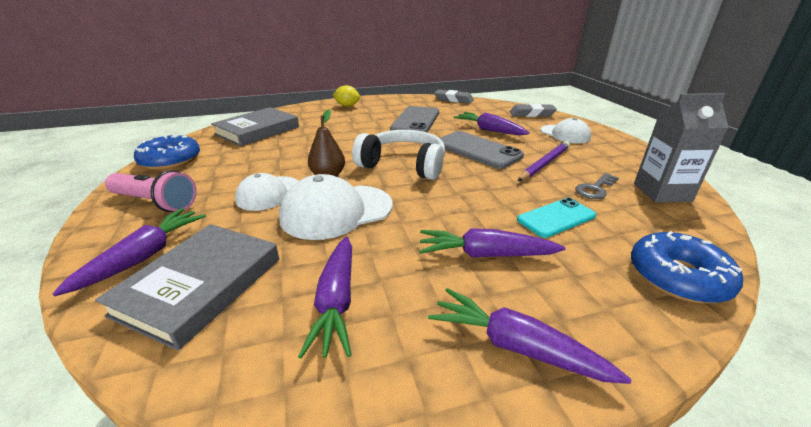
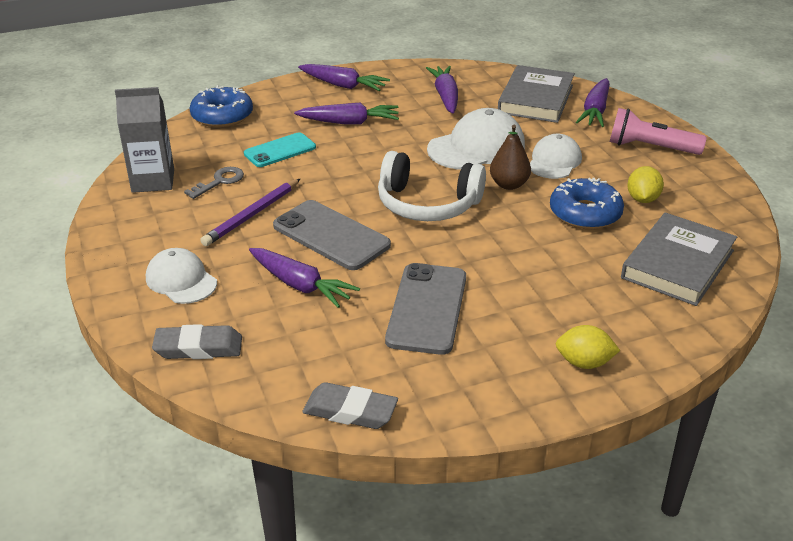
camera: 175 degrees right, 5 degrees up
blue donut [134,134,200,170] -> blue donut moved to [550,178,624,229]
none -> yellow lemon [627,166,664,203]

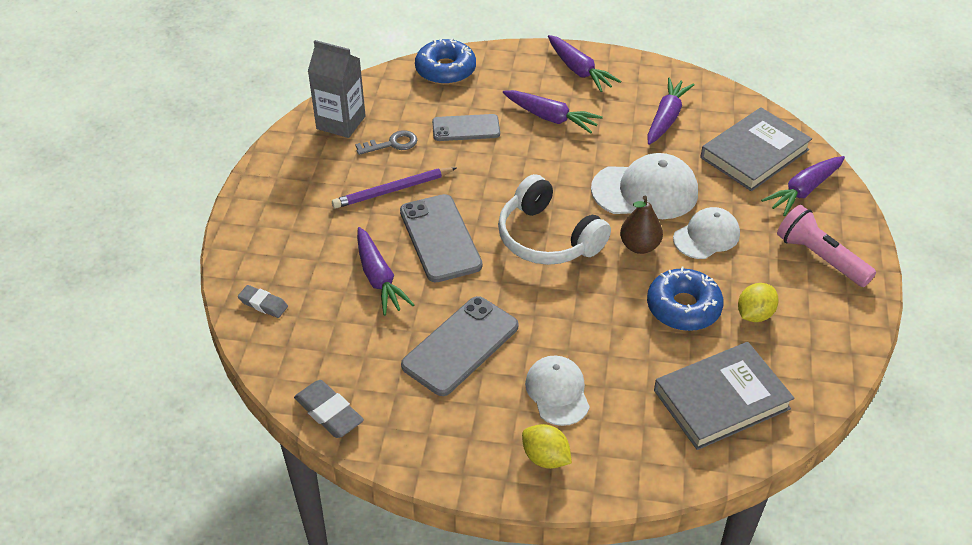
camera: 30 degrees right, 10 degrees up
white cap [146,248,217,304] -> white cap moved to [525,356,590,426]
grey eraser [152,324,242,359] -> grey eraser [238,285,288,318], size x0.66
turquoise phone [244,132,316,167] -> grey phone [432,114,500,141]

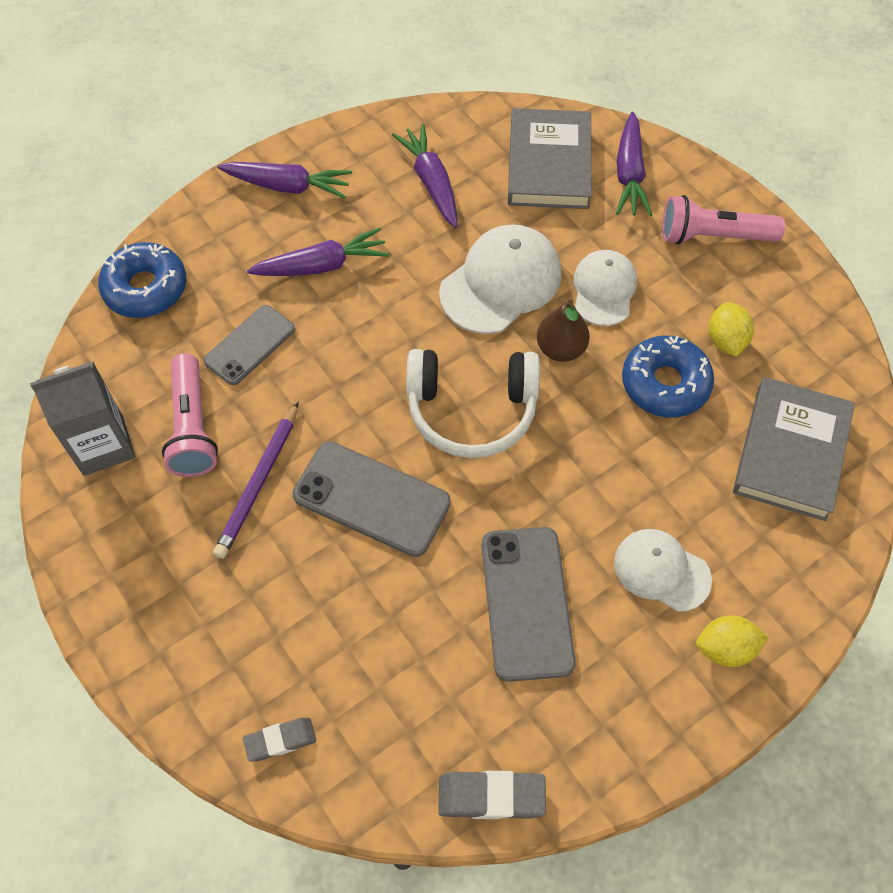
camera: 45 degrees left, 15 degrees up
grey key [355,130,417,155] -> pink flashlight [162,353,218,477]
purple carrot [357,227,414,316] -> none

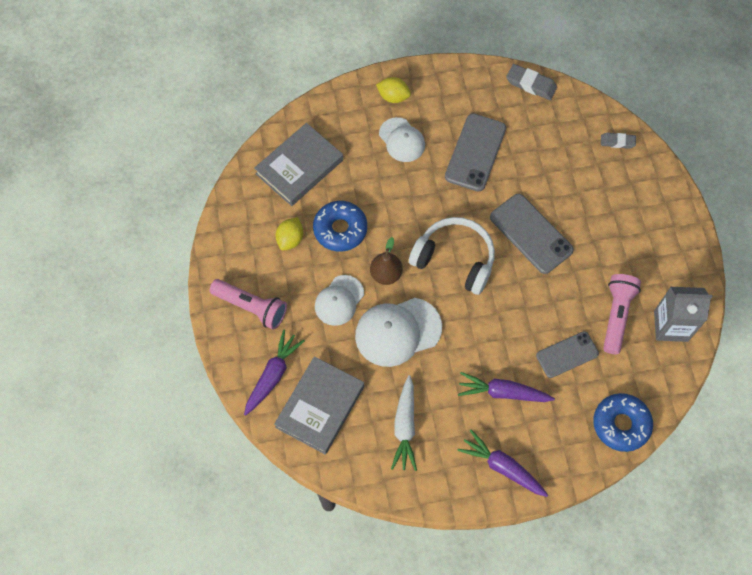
camera: 155 degrees left, 5 degrees up
purple pencil [213,402,299,559] -> none
purple carrot [392,124,457,228] -> white carrot [391,375,417,471]

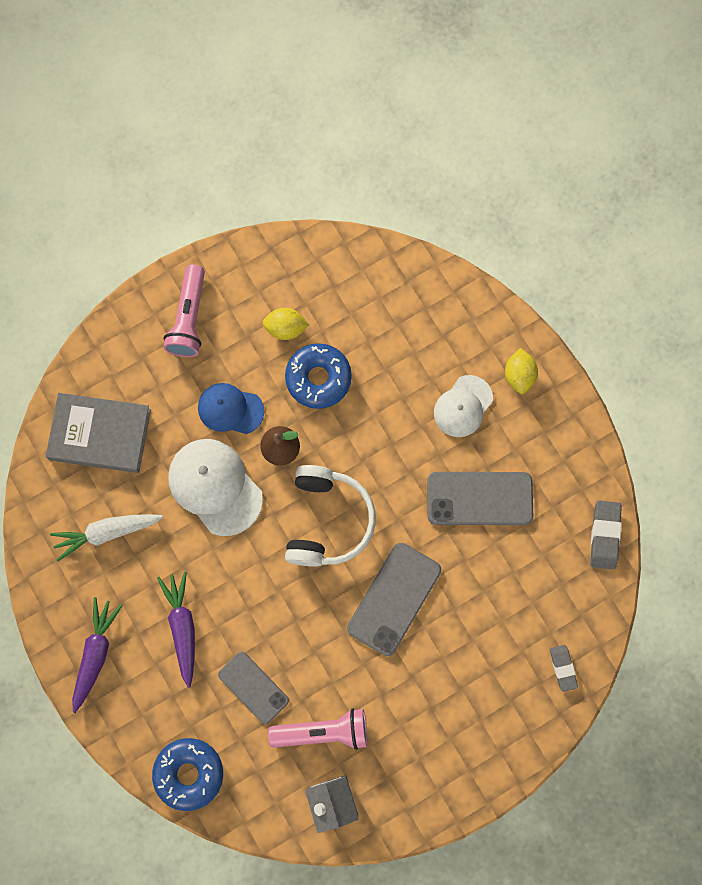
camera: 70 degrees right, 10 degrees up
purple carrot [244,330,305,416] -> none
grey book [254,123,343,206] -> none
white cap [315,275,364,326] -> blue cap [198,383,264,434]

